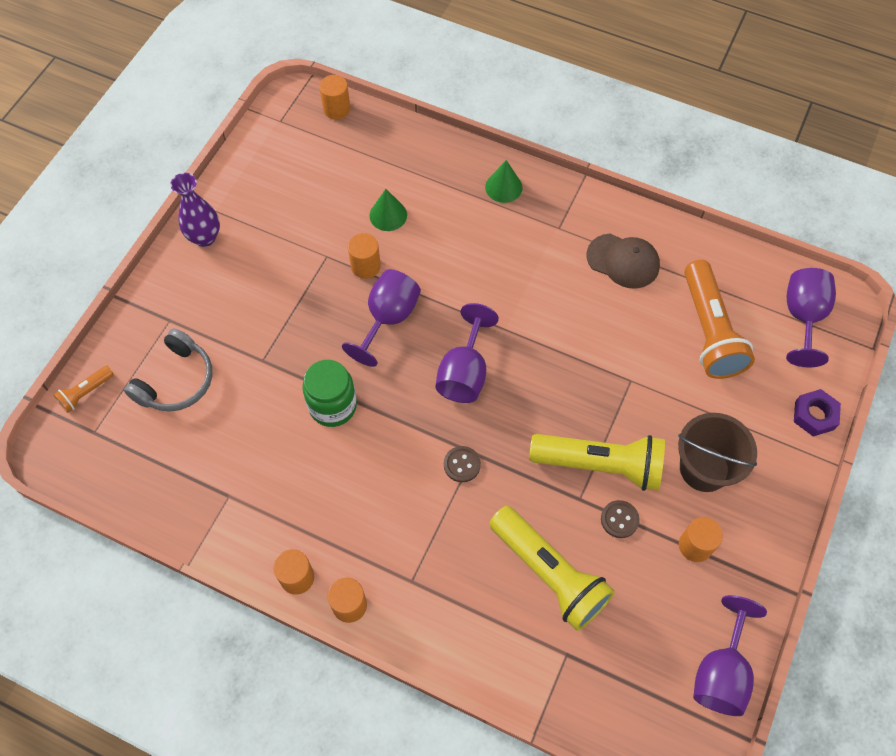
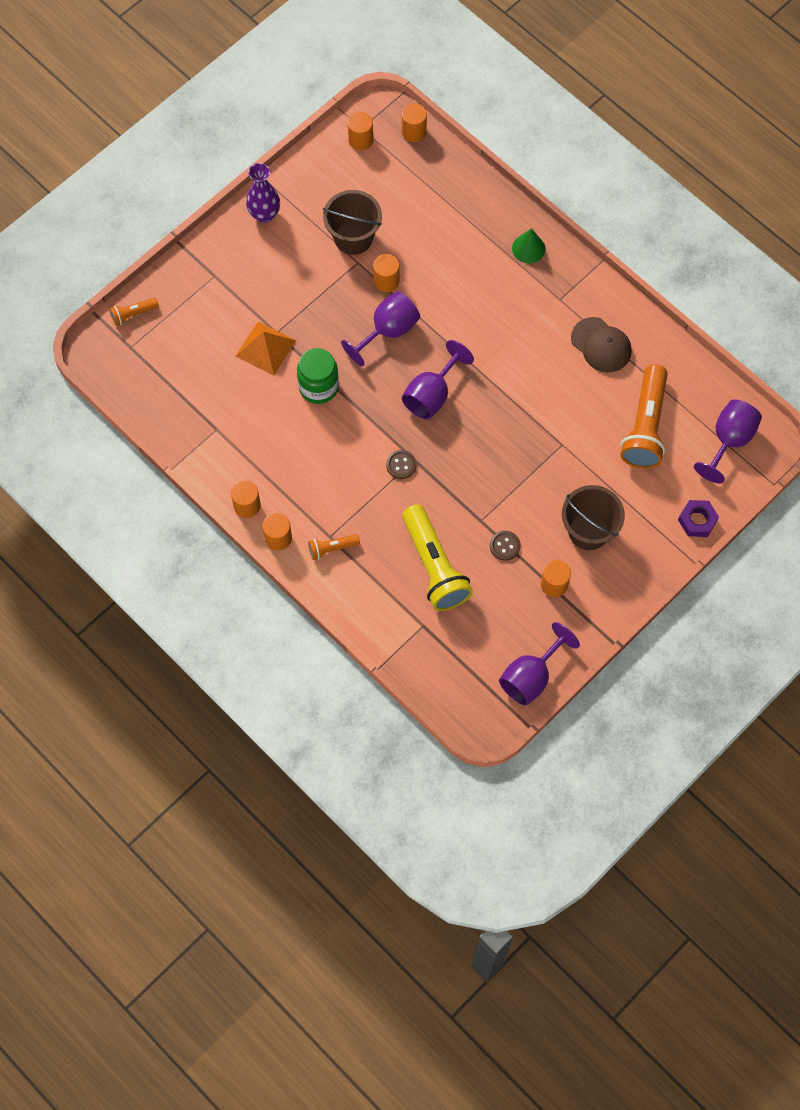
camera: 20 degrees right, 5 degrees up
grey headphones [124,328,212,412] -> none
green cone [369,189,407,231] -> none
yellow flashlight [529,434,665,491] -> none
none -> orange pyramid [236,322,296,375]
none -> orange flashlight [308,534,360,560]
none -> brown bucket [323,190,382,255]
none -> orange cylinder [348,112,373,151]

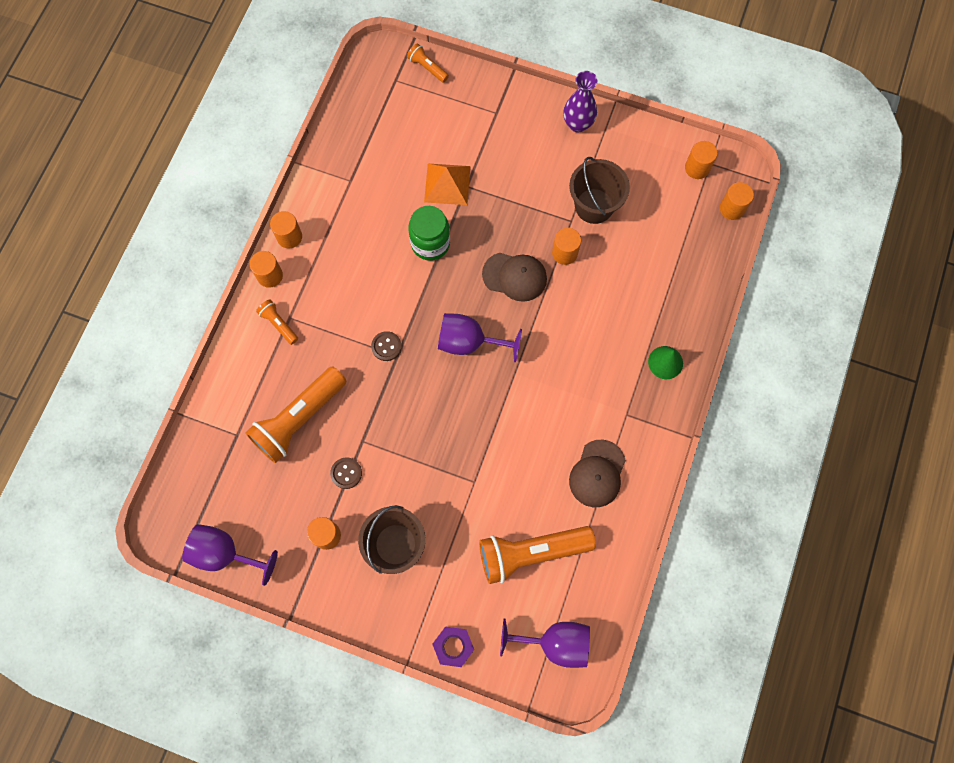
camera: 65 degrees right, 5 degrees up
purple goblet [341,291,420,366] -> brown cap [482,253,547,302]
yellow flashlight [402,504,473,611] -> orange flashlight [245,366,347,463]

